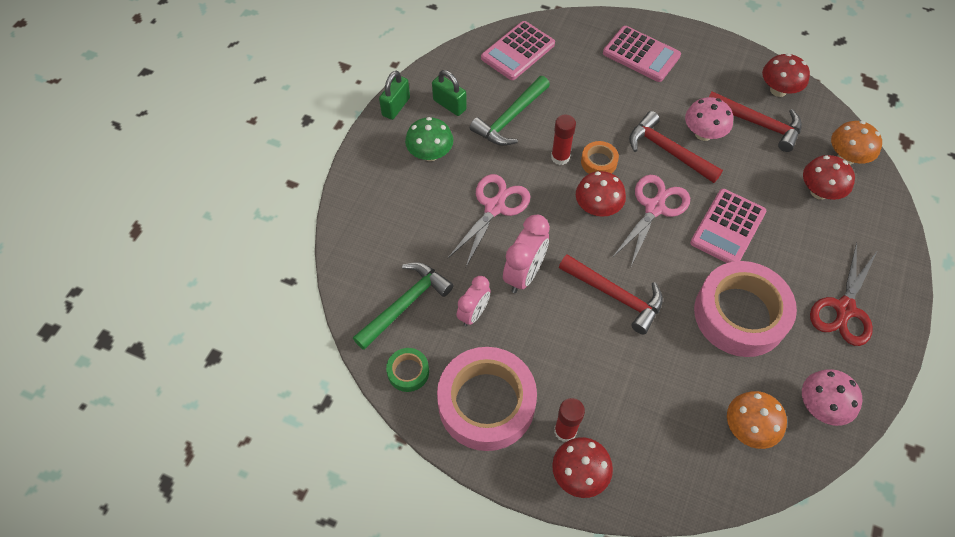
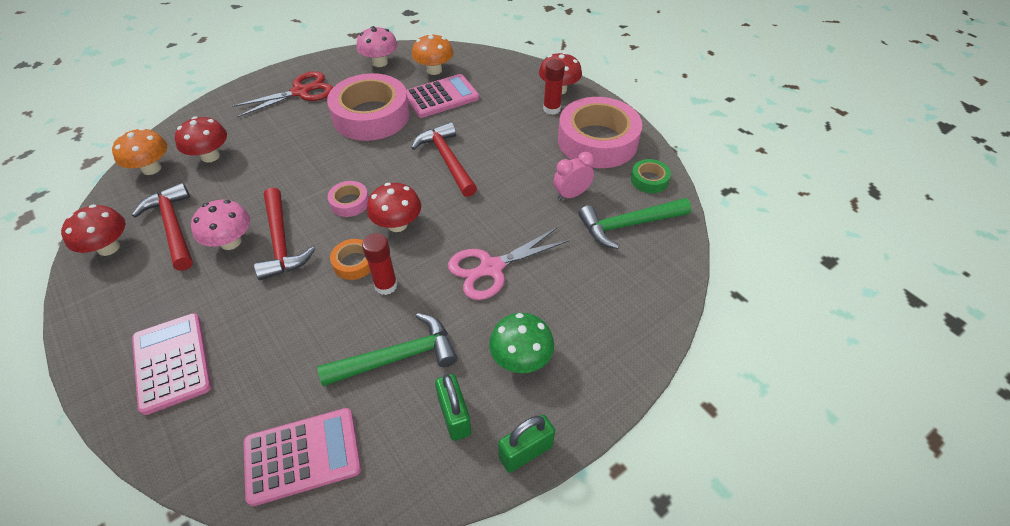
camera: 150 degrees left, 10 degrees down
pink clock [503,215,550,293] -> none
pink scissors [612,175,690,266] -> pink tape [328,181,369,217]
pink calculator [690,189,766,263] -> pink calculator moved to [406,74,479,118]

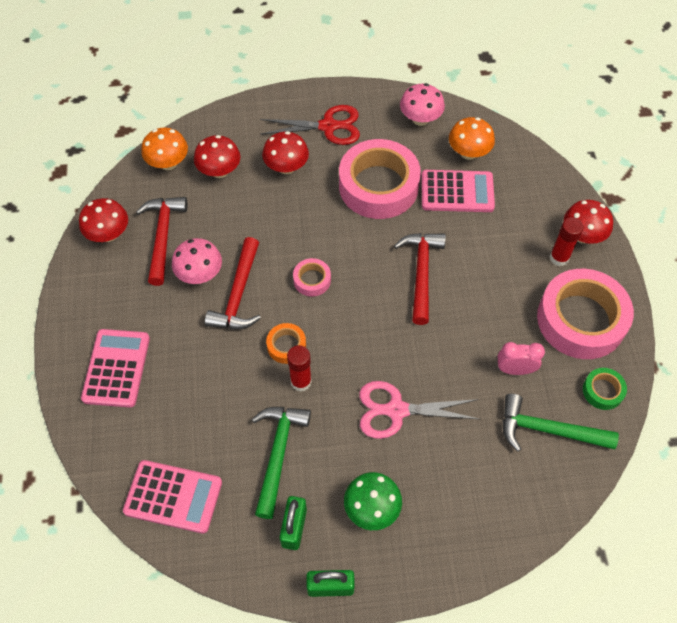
camera: 30 degrees right, 10 degrees up
green hammer [317,313,457,386] -> green hammer turned 90 degrees counterclockwise [252,407,311,519]
red mushroom [367,183,421,232] -> red mushroom moved to [262,131,309,174]

